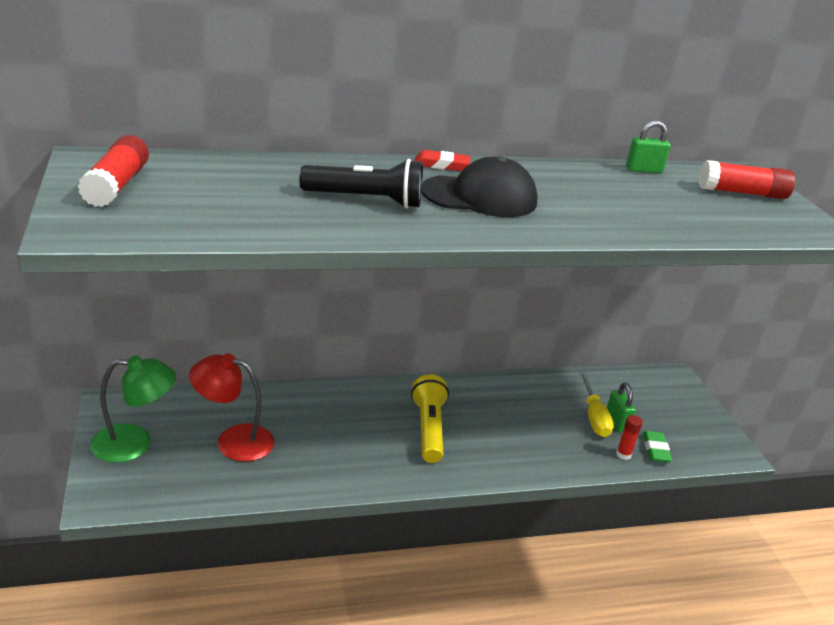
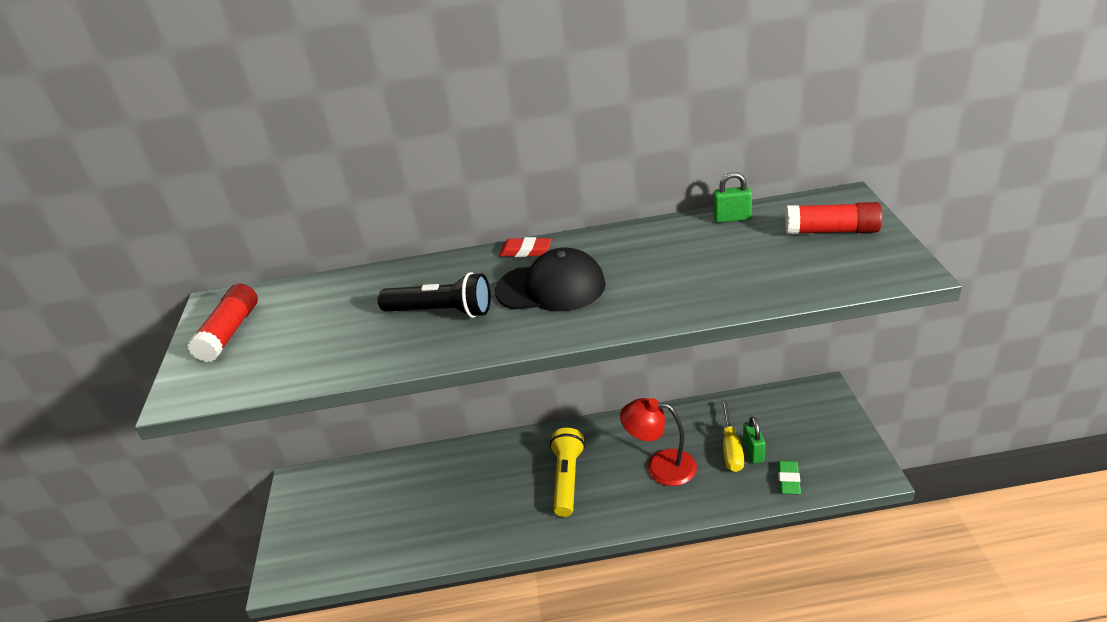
camera: 15 degrees right, 5 degrees up
green lamp [90,355,176,463] -> none
red lamp [189,353,274,462] -> red lamp moved to [620,398,697,486]
red glue stick [616,415,643,460] -> none

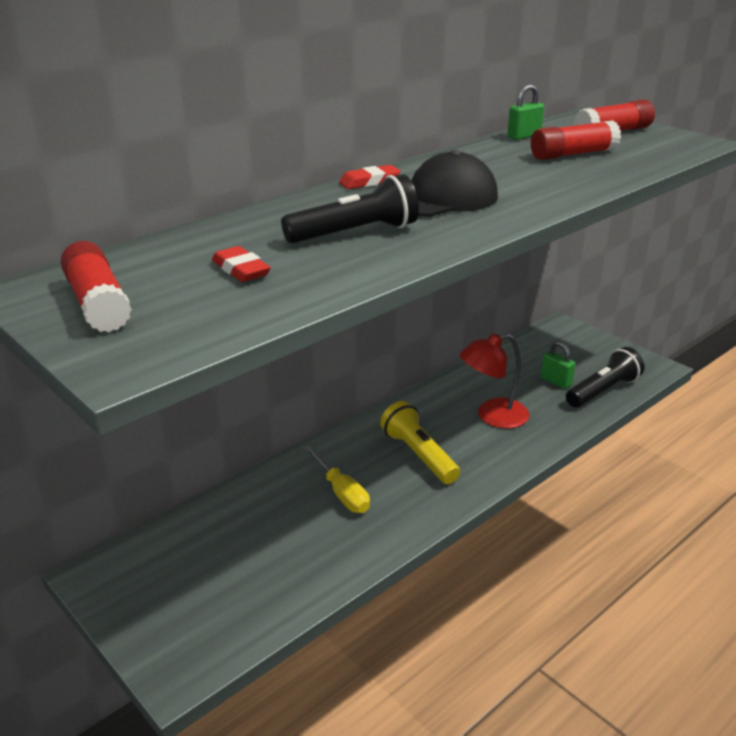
camera: 40 degrees left, 5 degrees down
yellow screwdriver [721,400,744,472] -> yellow screwdriver moved to [304,445,370,513]
green eraser [778,461,801,494] -> black flashlight [566,347,645,407]
none -> red eraser [212,246,271,282]
none -> red glue stick [531,120,621,160]

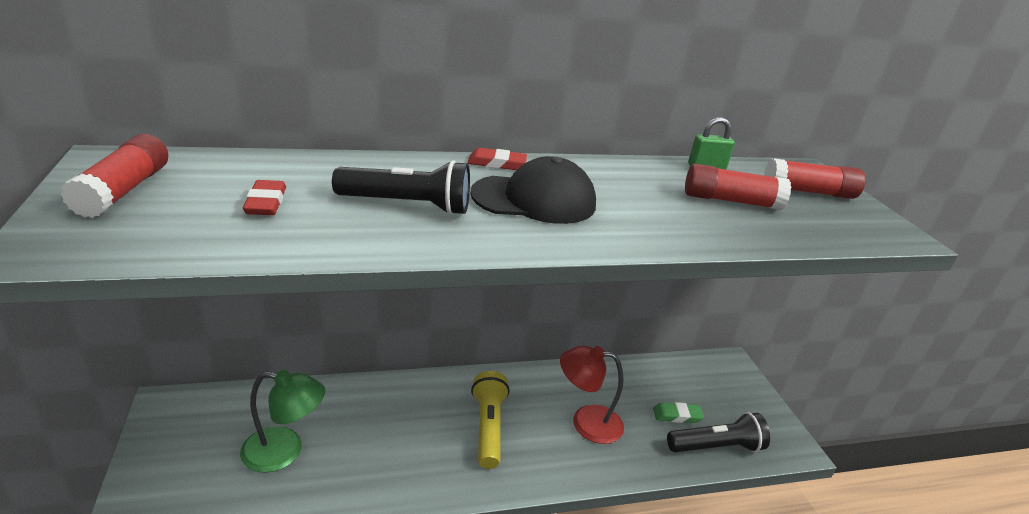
camera: 25 degrees right, 0 degrees up
yellow screwdriver [304,445,370,513] -> none
green padlock [541,341,575,389] -> green eraser [653,402,704,423]
none -> green lamp [240,370,325,473]

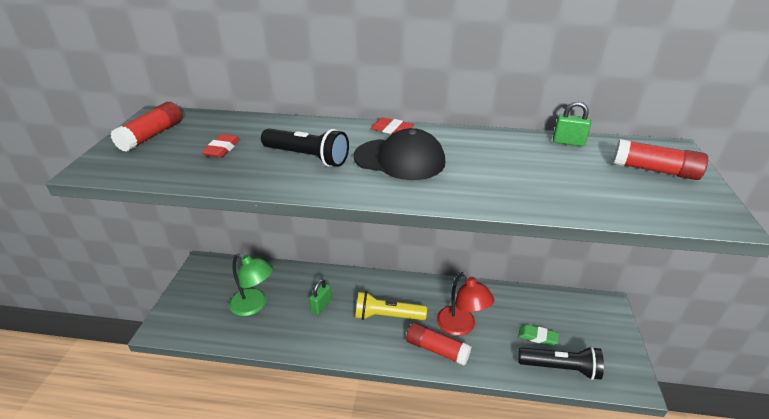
camera: 25 degrees right, 5 degrees up
yellow flashlight [471,371,510,469] -> yellow flashlight turned 105 degrees counterclockwise [355,291,427,320]
red lamp [560,346,624,444] -> red lamp turned 150 degrees counterclockwise [437,272,494,336]
red glue stick [685,164,791,210] -> red glue stick moved to [406,322,472,366]
none -> green padlock [309,279,332,315]

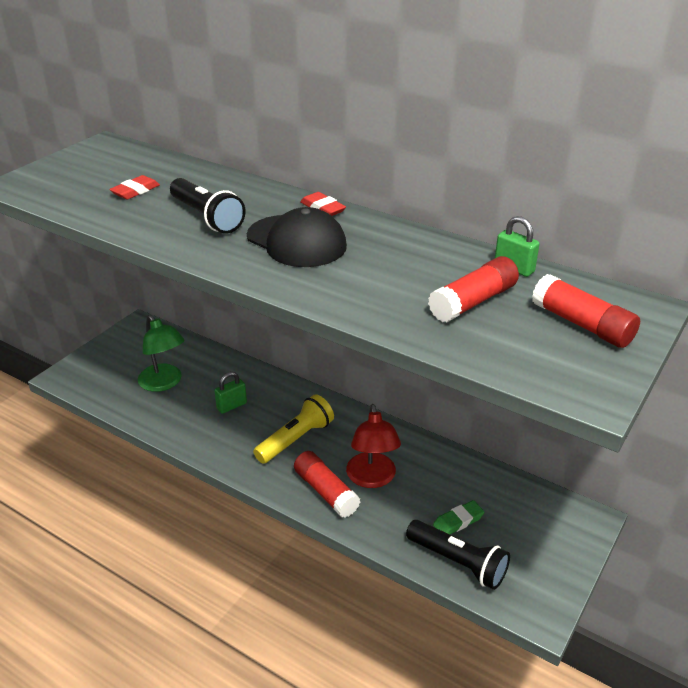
camera: 25 degrees right, 0 degrees up
red glue stick [110,102,182,152] -> red glue stick moved to [428,256,519,322]
yellow flashlight [355,291,427,320] -> yellow flashlight turned 105 degrees clockwise [253,394,334,464]
green eraser [518,324,559,346] -> green eraser turned 75 degrees counterclockwise [433,500,484,534]

